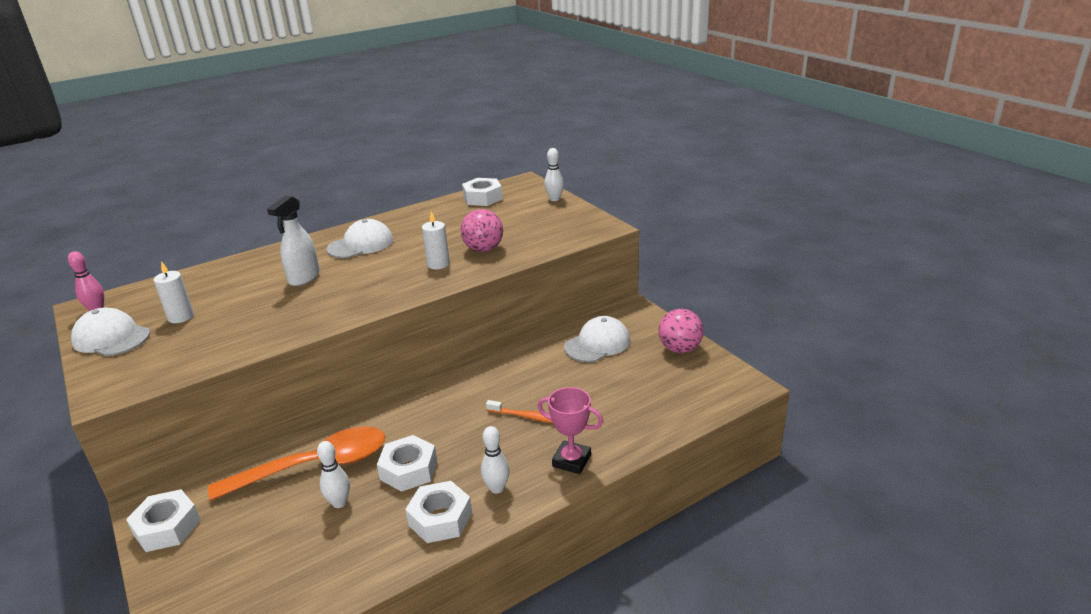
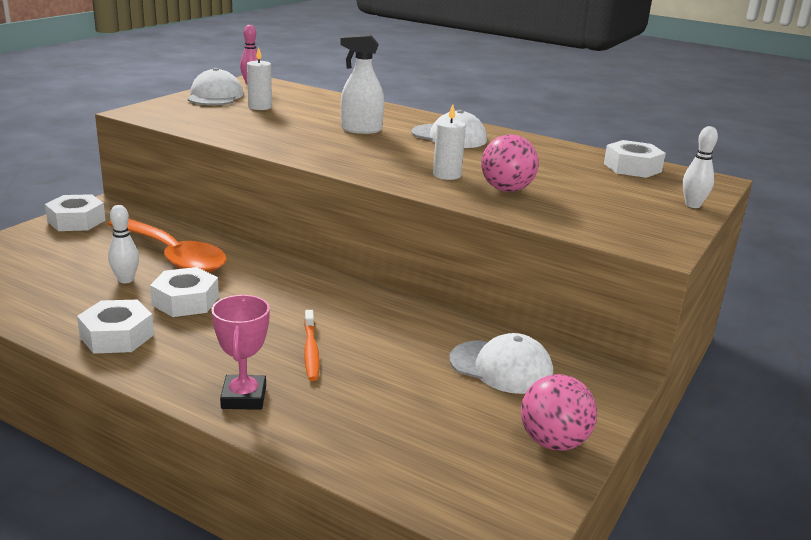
camera: 60 degrees right, 5 degrees down
white bowling pin [481,426,510,494] -> none

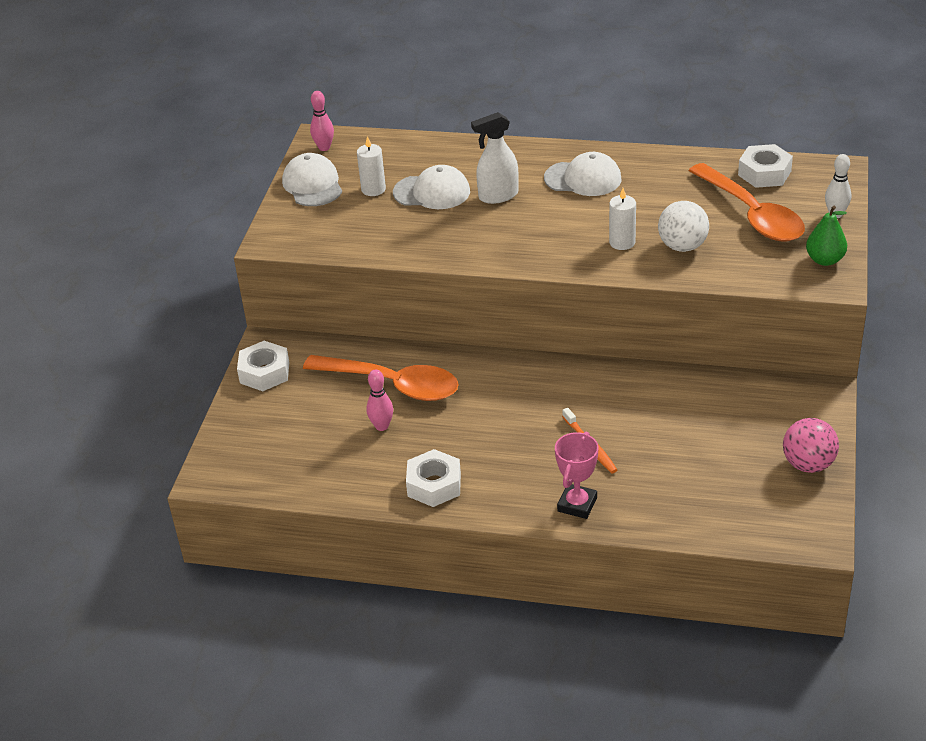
camera: 15 degrees left, 15 degrees up
white bowling pin [108,205,139,283] -> pink bowling pin [366,369,393,431]
white nut [150,267,219,317] -> none
pink trophy [211,295,270,410] -> pink trophy turned 45 degrees clockwise [555,432,598,519]
white cap [449,333,553,394] -> white cap moved to [393,165,470,209]
pink ball [481,134,539,192] -> white ball [658,201,709,252]
none -> orange spoon [689,163,805,241]
none -> green pear [806,206,847,266]

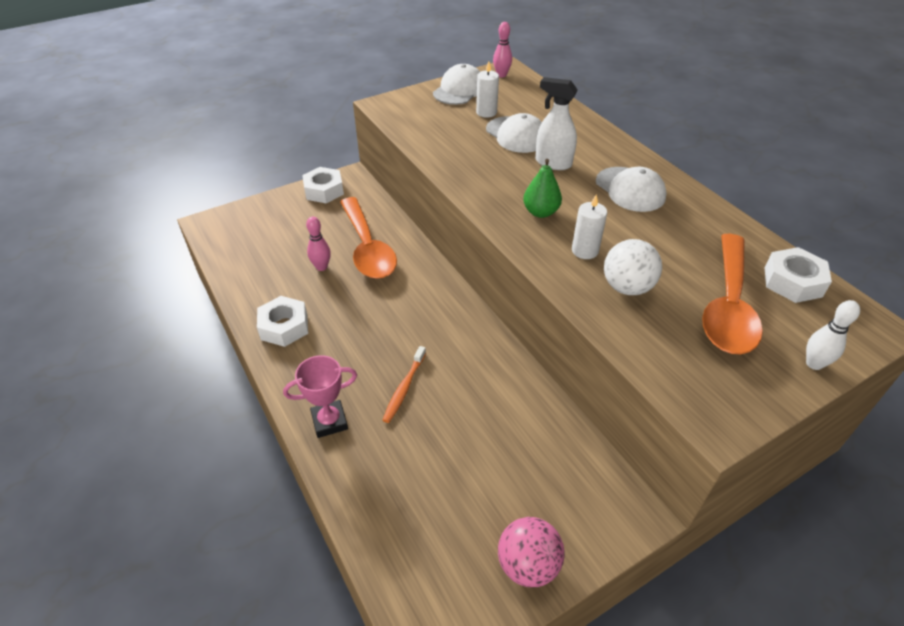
camera: 45 degrees right, 5 degrees up
green pear [806,206,847,266] -> green pear moved to [523,159,562,218]

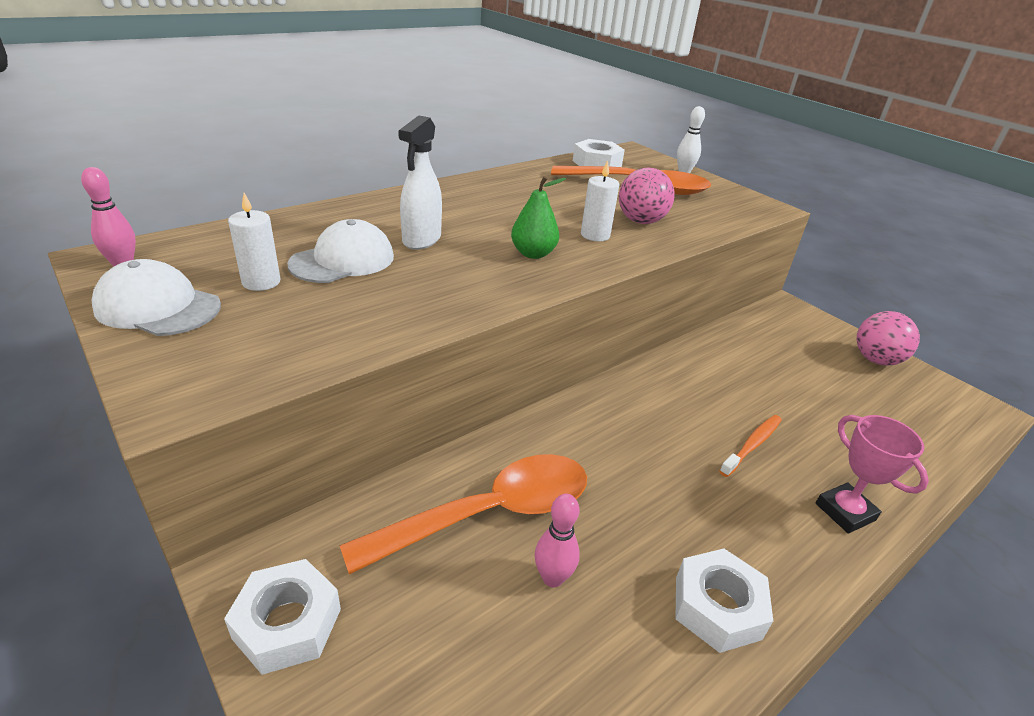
camera: 100 degrees left, 10 degrees down
orange toothbrush [383,346,426,423] -> orange toothbrush turned 60 degrees counterclockwise [719,415,782,477]
white cap [596,167,667,212] -> none
white ball [604,239,662,295] -> pink ball [619,168,675,224]

